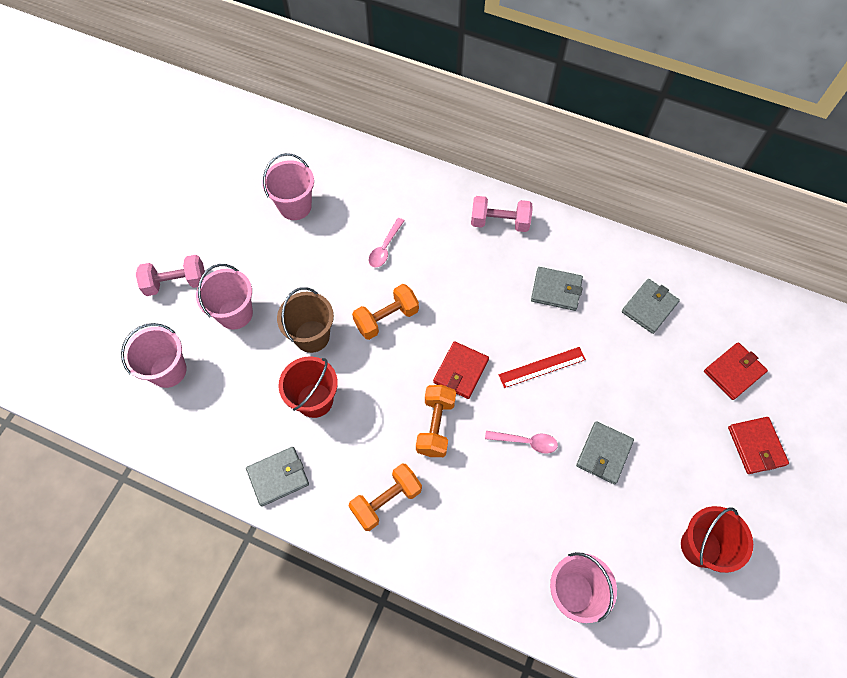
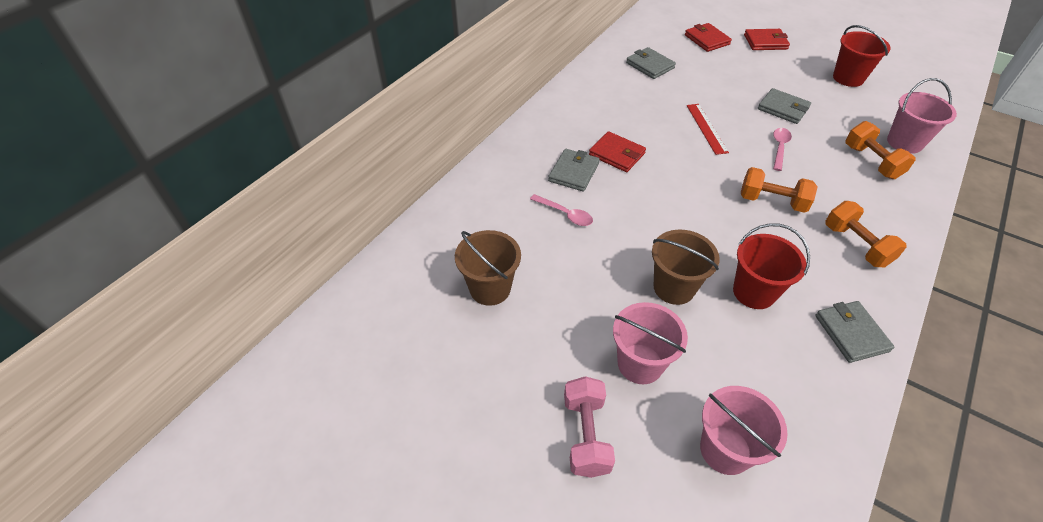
camera: 80 degrees left, 15 degrees down
pink bucket [262,153,314,220] -> brown bucket [455,230,521,306]
orange dumbbell [352,284,419,340] -> orange dumbbell moved to [845,121,915,179]
red wallet [433,341,489,399] -> red wallet moved to [589,131,646,172]
pink dumbbell [471,196,533,232] -> none
grey wallet [531,267,583,311] -> grey wallet moved to [548,149,600,192]

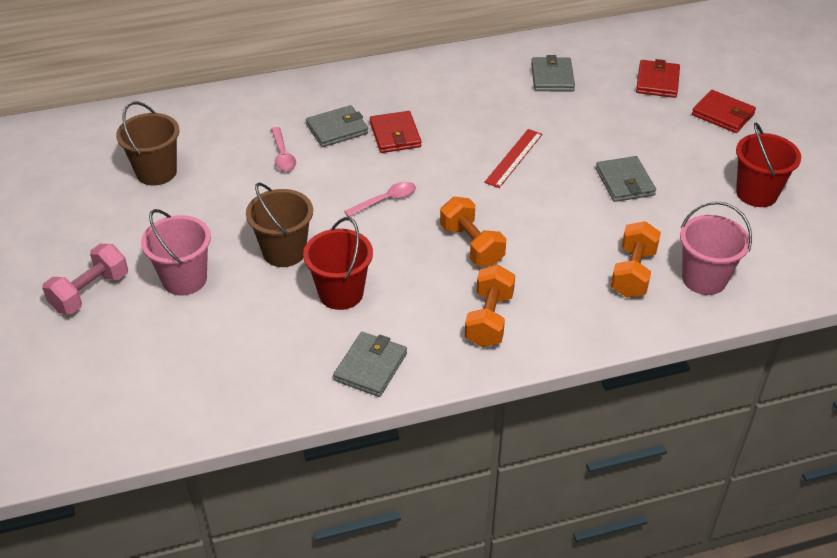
camera: 40 degrees right, 5 degrees down
pink bucket [700,386,788,475] -> none
pink spoon [773,128,792,171] -> pink spoon moved to [344,182,416,217]

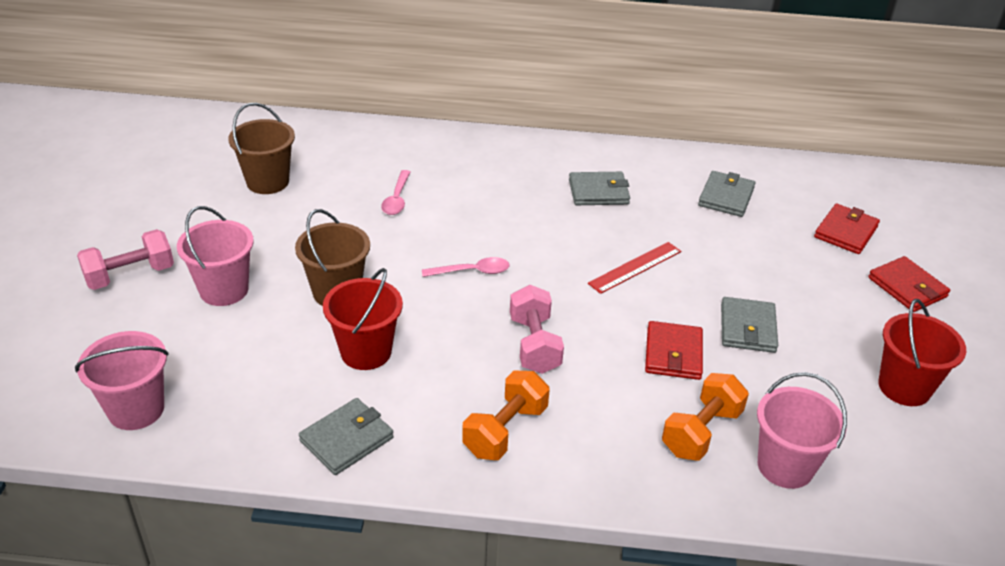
camera: 20 degrees right, 5 degrees down
grey wallet [306,105,368,147] -> grey wallet moved to [569,172,630,205]
red wallet [370,111,421,153] -> red wallet moved to [645,321,703,380]
orange dumbbell [440,197,507,266] -> pink dumbbell [510,285,564,374]
none -> pink bucket [75,331,169,430]

